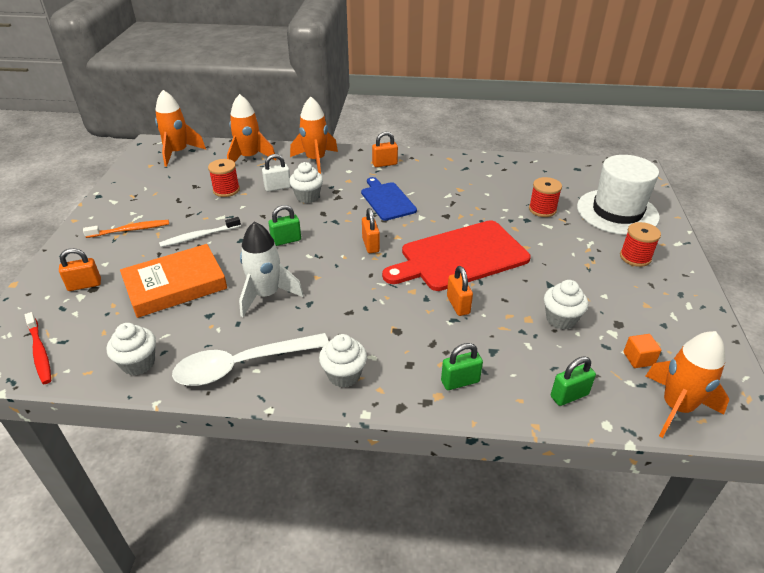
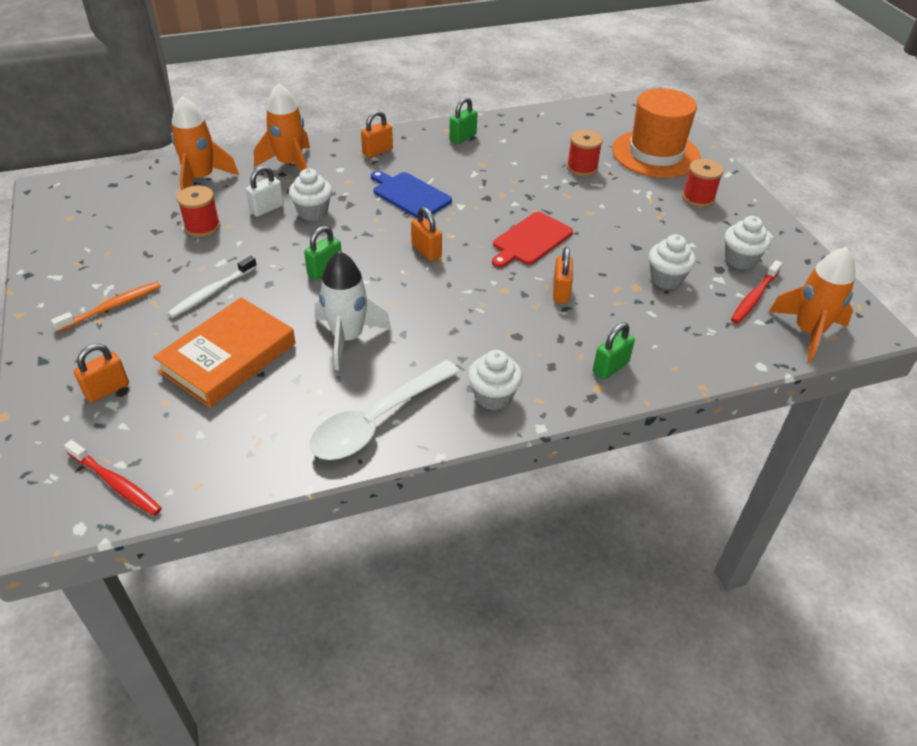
camera: 25 degrees left, 5 degrees up
white cupcake [107,323,156,375] -> white cupcake moved to [724,216,771,270]
orange rocket [155,90,206,167] -> none
red cutting board [382,220,531,291] -> red cutting board [492,212,573,268], size x0.58
orange padlock [447,266,473,316] -> orange padlock turned 45 degrees clockwise [553,247,573,303]
green padlock [551,356,596,406] -> green padlock moved to [449,97,478,144]
white hat [577,155,660,235] -> orange hat [612,88,700,178]
orange cube [623,334,661,368] -> red toothbrush [731,260,782,324]

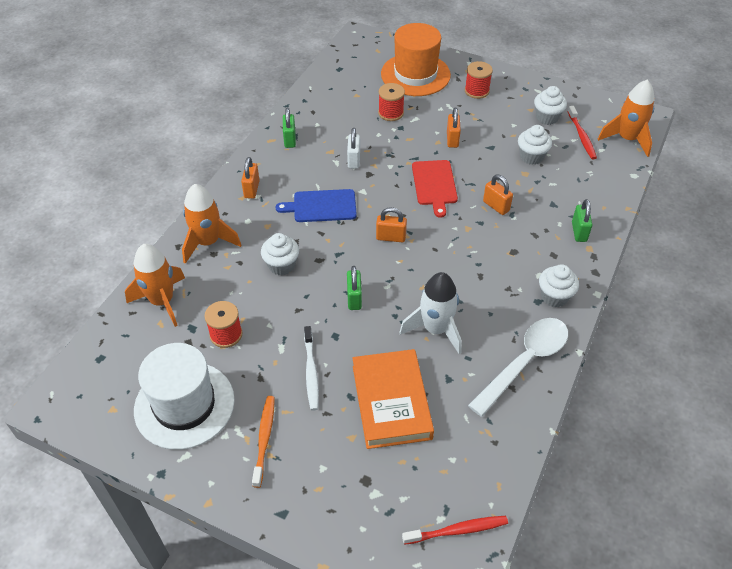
camera: 45 degrees left, 5 degrees up
orange padlock [74,344,129,403] -> orange padlock moved to [447,108,461,148]
white padlock [246,166,284,217] -> white padlock moved to [347,128,360,168]
white spoon [309,360,460,460] -> white spoon turned 135 degrees counterclockwise [468,318,568,417]
none -> white hat [134,343,235,450]

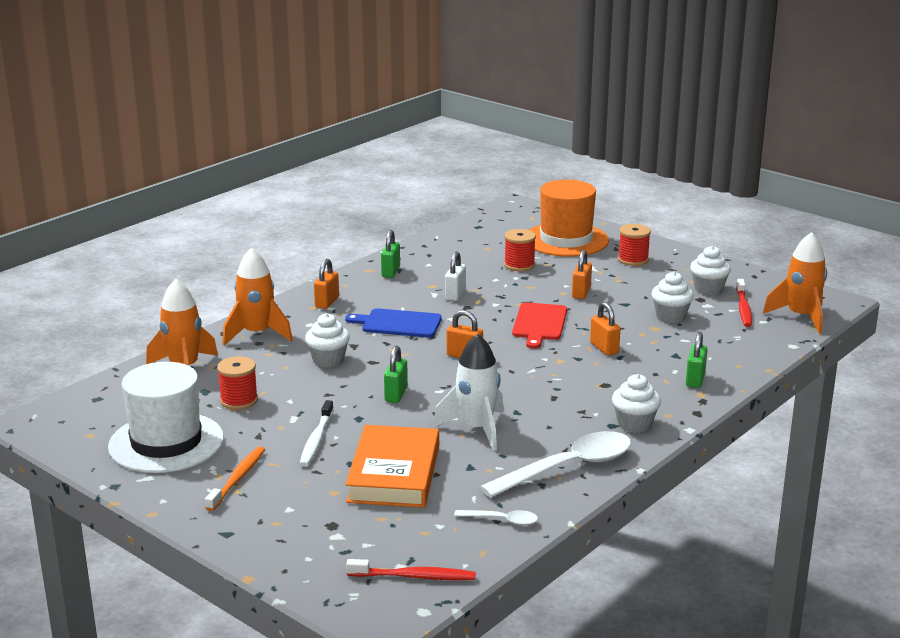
camera: 15 degrees right, 25 degrees down
none -> white spoon [454,510,538,525]

